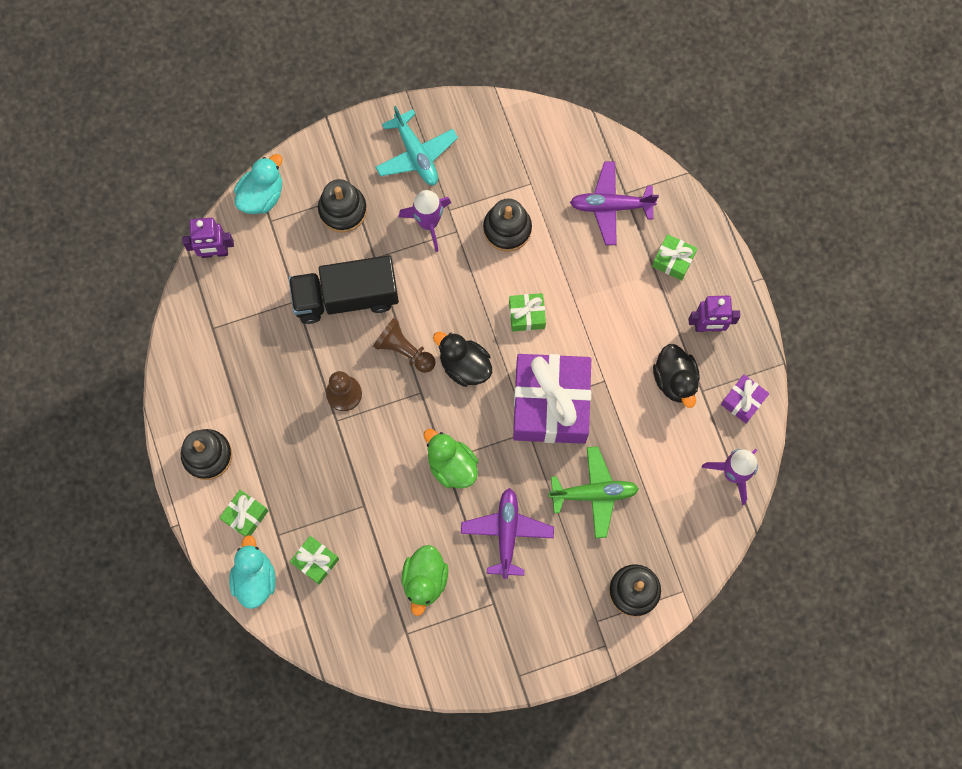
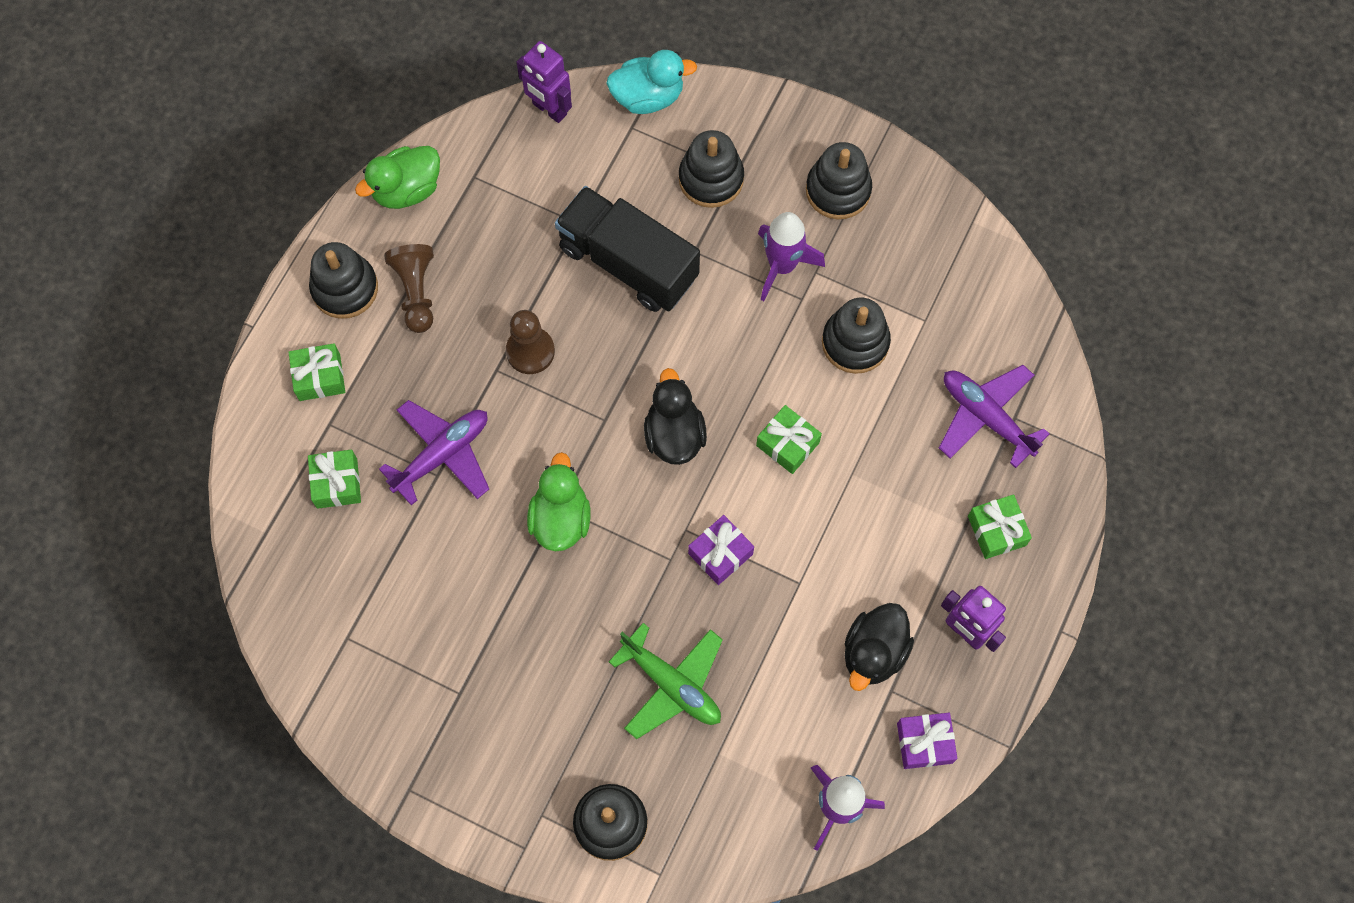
camera: 45 degrees right, 5 degrees down
turquoise duck [229,535,276,609] -> none
brown pawn [373,318,436,373] -> brown pawn moved to [384,244,434,333]
turquoise plane [375,106,458,185] -> black stacking toy [806,142,872,219]
green duck [401,545,448,616] -> green duck moved to [355,146,440,209]
purple plane [461,488,554,579] -> purple plane moved to [379,400,489,505]
purple gift [513,354,591,444] -> purple gift [688,515,754,585], size x0.44

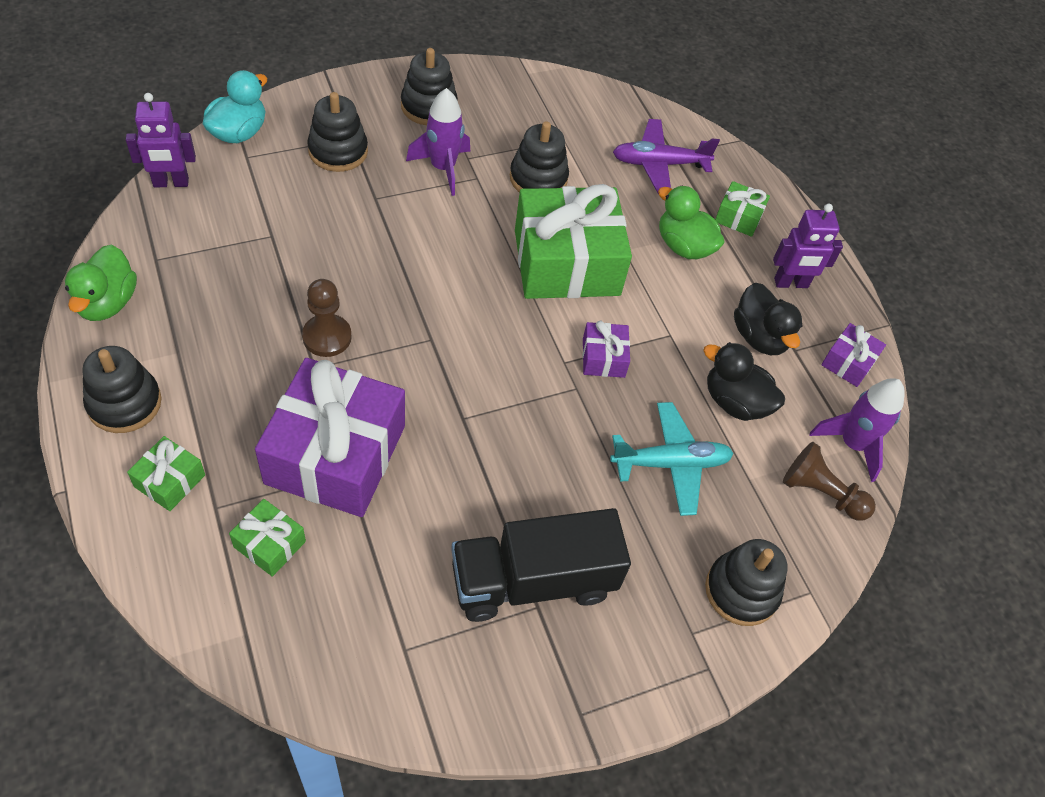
camera: 55 degrees left, 15 degrees down
purple plane [379,400,489,505] -> purple gift [255,358,405,517]
brown pawn [384,244,434,333] -> brown pawn moved to [783,442,876,521]
green duck [527,452,590,551] -> green duck moved to [658,186,725,259]
black truck [555,186,700,312] -> black truck moved to [451,508,631,622]
green plane [609,623,723,739] -> turquoise plane [610,402,734,516]
black duck [644,368,707,465] -> black duck moved to [703,342,785,421]
green gift [756,405,822,474] -> green gift [515,184,632,299], size x2.28

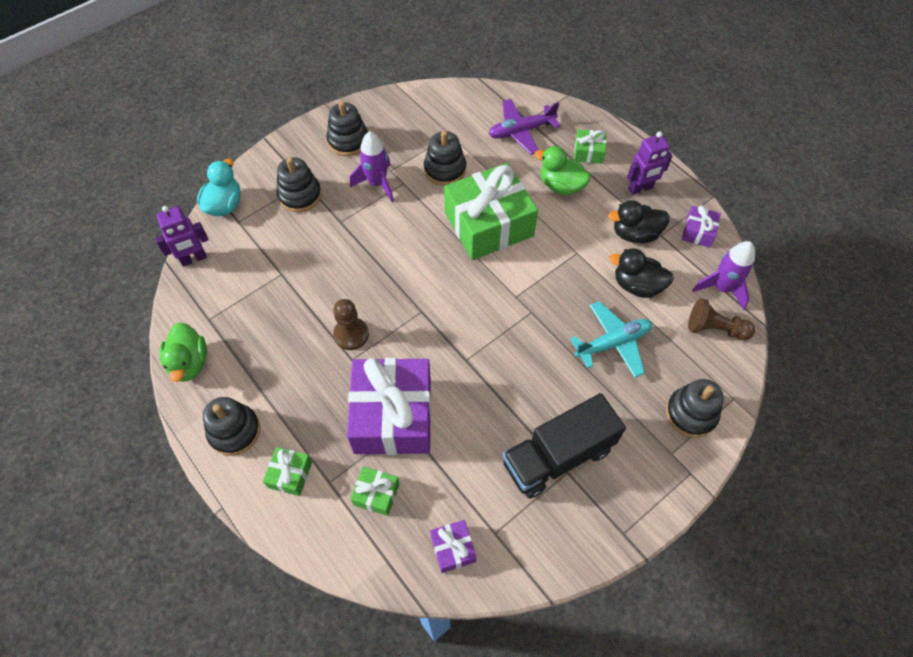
camera: 10 degrees left, 5 degrees up
purple gift [582,320,630,378] -> purple gift moved to [430,520,476,573]
black duck [734,283,803,355] -> black duck turned 120 degrees clockwise [608,200,670,243]

